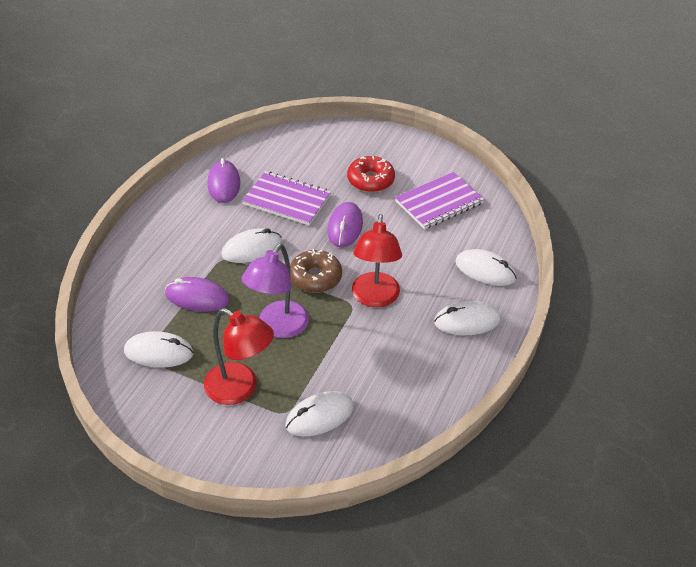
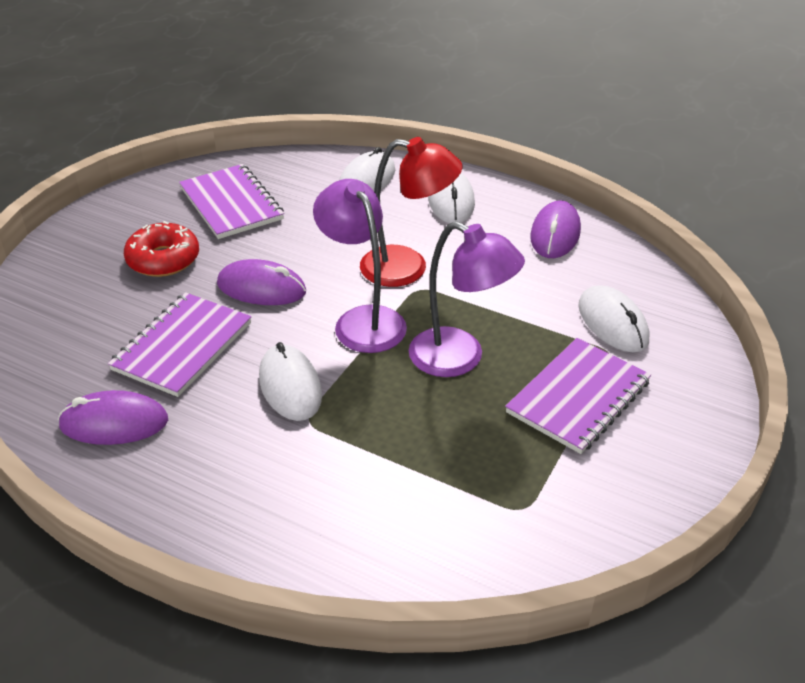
camera: 85 degrees left, 5 degrees down
white mouse [124,331,193,368] -> none
purple mouse [165,277,230,312] -> purple mouse moved to [530,200,581,258]
red lamp [204,308,274,405] -> purple notebook [505,338,651,454]
brown donut [290,249,342,293] -> purple lamp [313,179,407,353]

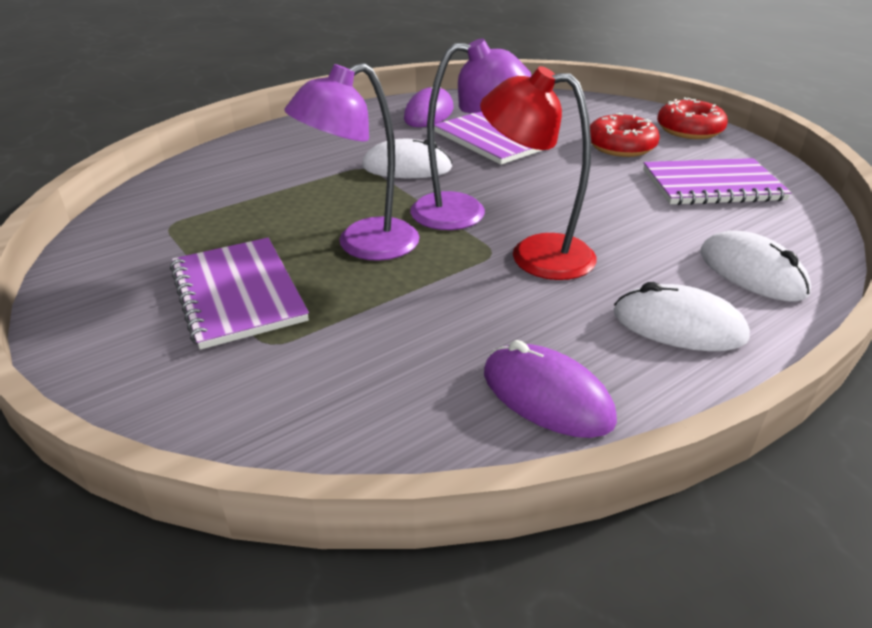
camera: 115 degrees right, 5 degrees down
purple mouse [217,259,306,305] -> none
red lamp [360,137,463,287] -> red lamp turned 75 degrees clockwise [480,66,596,280]
white mouse [578,285,649,352] -> none
none -> red donut [657,98,728,139]

